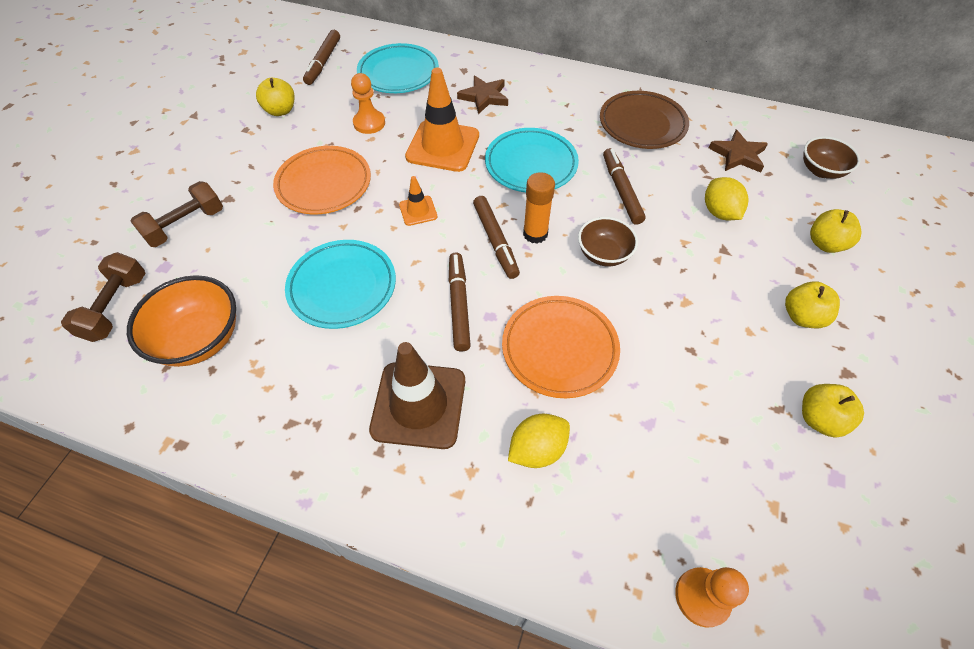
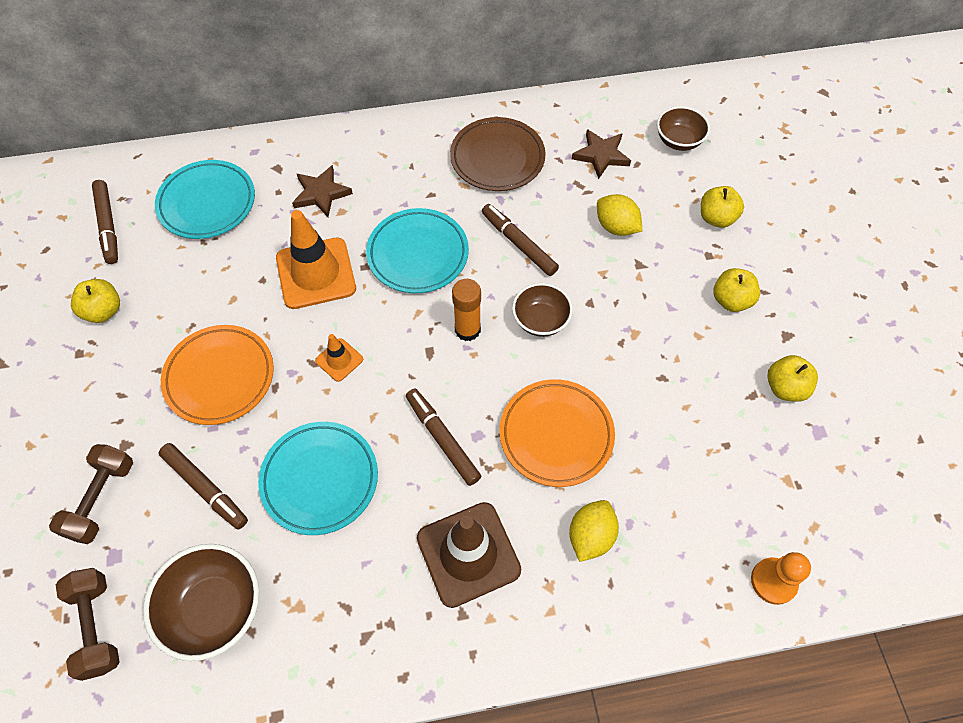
camera: 30 degrees left, 5 degrees up
orange bowl [127,275,236,367] -> brown bowl [143,544,259,661]
orange pawn [351,73,385,134] -> none
brown marker [473,196,520,279] -> brown marker moved to [159,443,248,530]

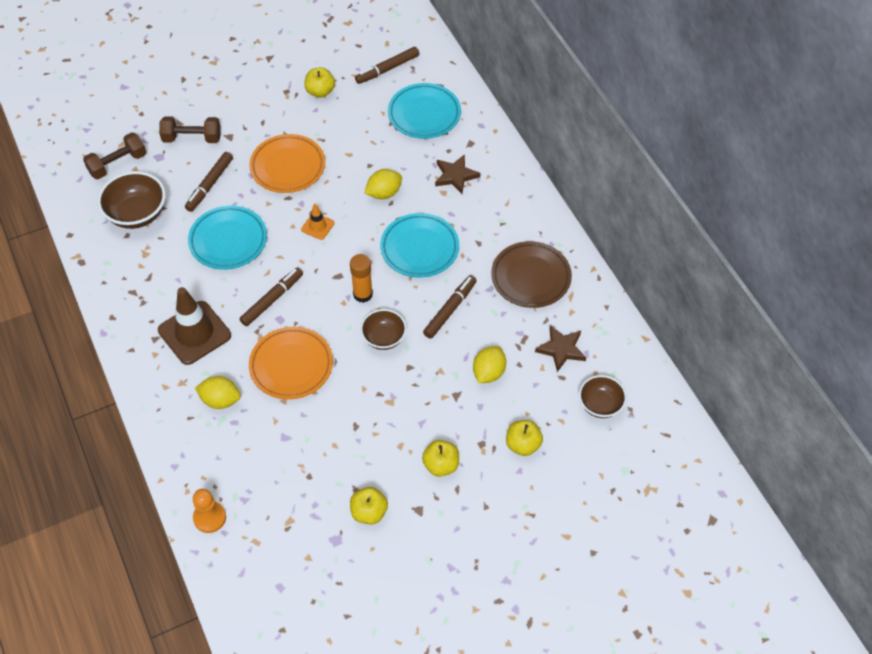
camera: 75 degrees right, 5 degrees down
orange traffic cone [276,210,356,309] -> yellow lemon [364,169,402,199]

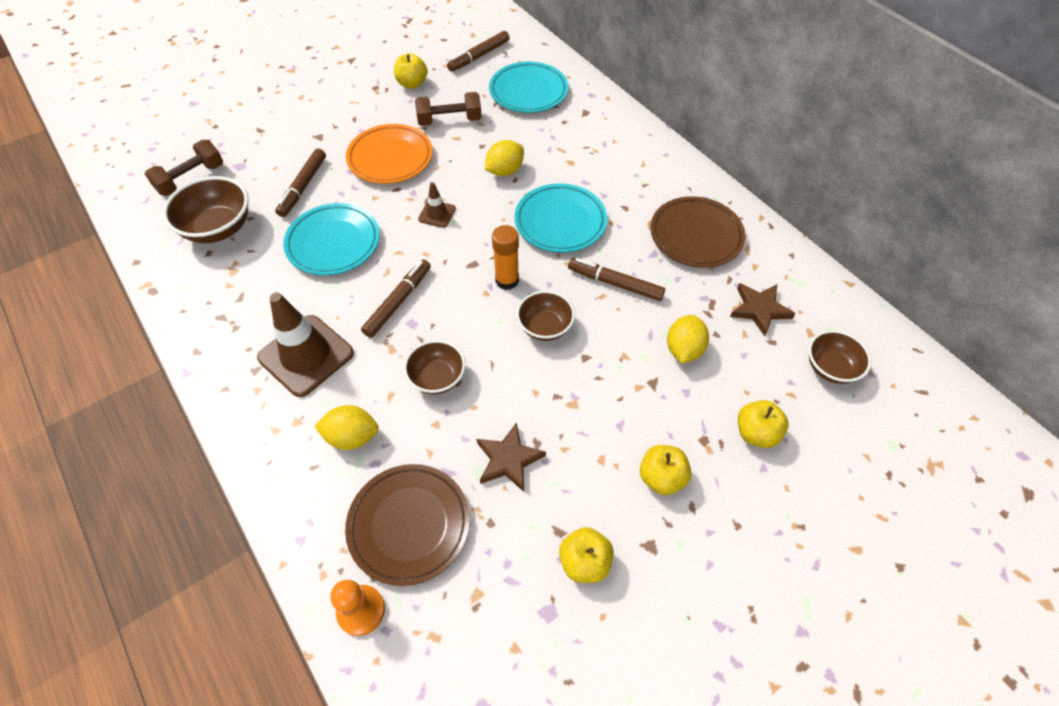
camera: 10 degrees left, 0 degrees up
brown dumbbell [159,117,221,143] -> brown dumbbell moved to [415,92,482,126]
orange plate [249,327,333,400] -> brown bowl [404,340,465,394]
orange traffic cone [301,204,334,240] -> brown traffic cone [418,182,456,228]
brown marker [423,275,477,339] -> brown marker turned 90 degrees counterclockwise [568,258,665,301]
brown star [435,154,480,194] -> brown star moved to [477,423,546,492]
none -> brown plate [345,464,470,586]

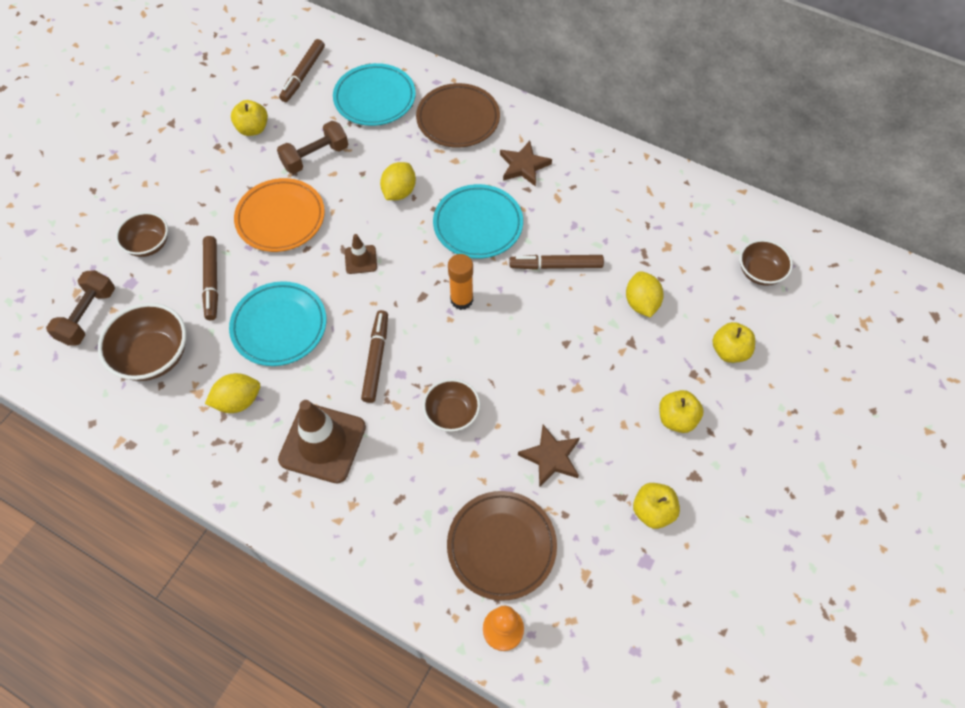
camera: 25 degrees left, 5 degrees up
yellow lemon [314,405,379,450] -> yellow lemon moved to [205,373,260,413]
brown bowl [516,291,575,341] -> brown bowl moved to [116,212,168,257]
brown plate [650,196,746,268] -> brown plate moved to [416,83,500,148]
brown star [730,283,795,337] -> brown star moved to [500,141,552,187]

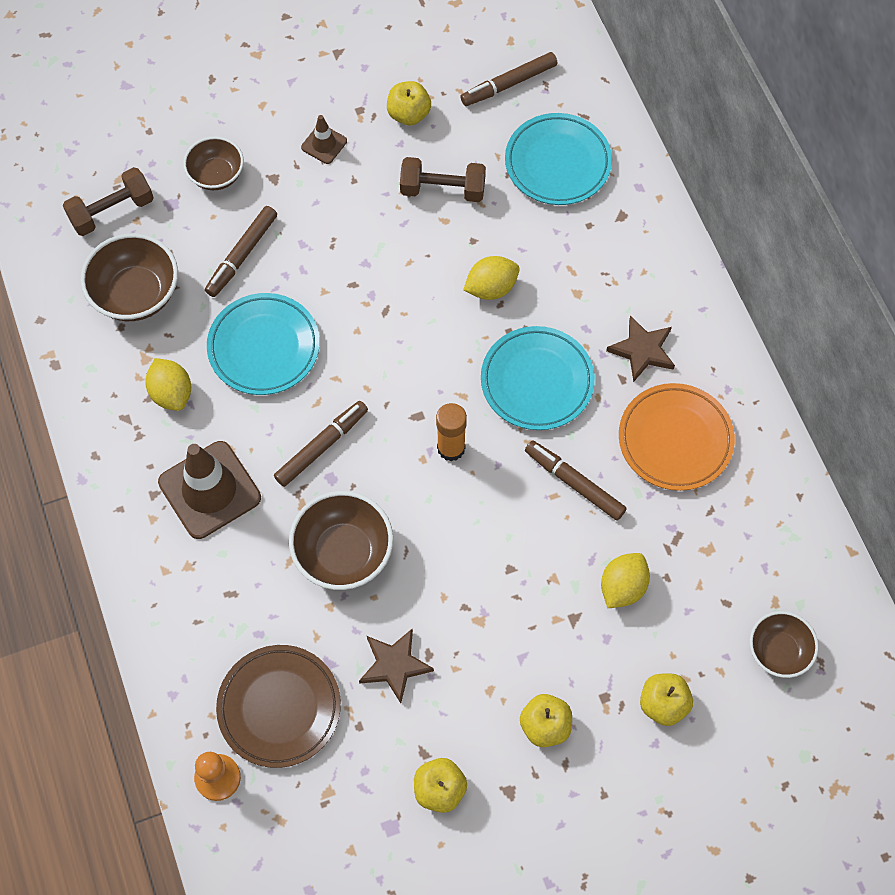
camera: 40 degrees right, 5 degrees up
yellow lemon [205,373,260,413] -> yellow lemon turned 45 degrees clockwise [145,358,191,411]
orange plate [234,178,325,252] -> orange plate moved to [619,383,735,491]
brown traffic cone [345,234,377,274] -> brown traffic cone moved to [301,115,347,164]
brown plate [416,83,500,148] -> none
brown bowl [423,379,480,432] -> brown bowl [289,491,393,590], size x1.55

